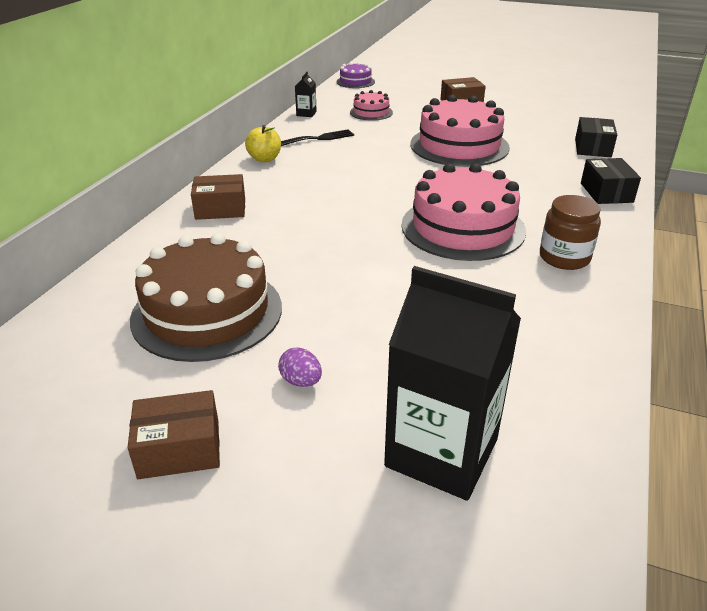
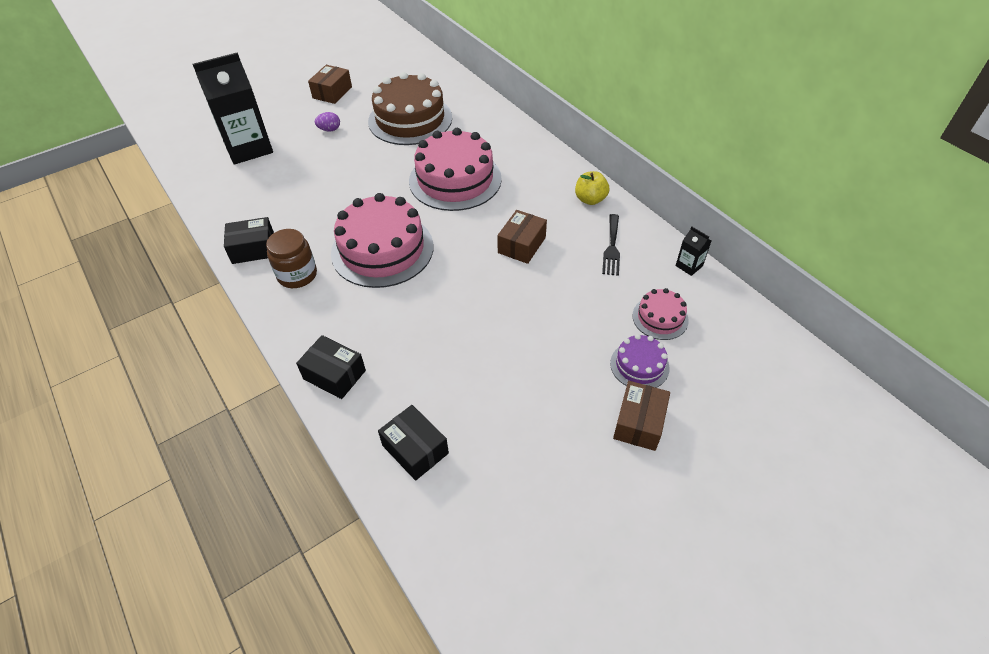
camera: 125 degrees right, 15 degrees up
brown box [191,174,245,220] -> brown box moved to [497,210,547,264]
purple cake [337,62,375,88] -> purple cake moved to [610,334,670,388]
pink cake [410,95,510,167] -> pink cake moved to [409,128,502,211]
none -> black box [224,217,274,264]

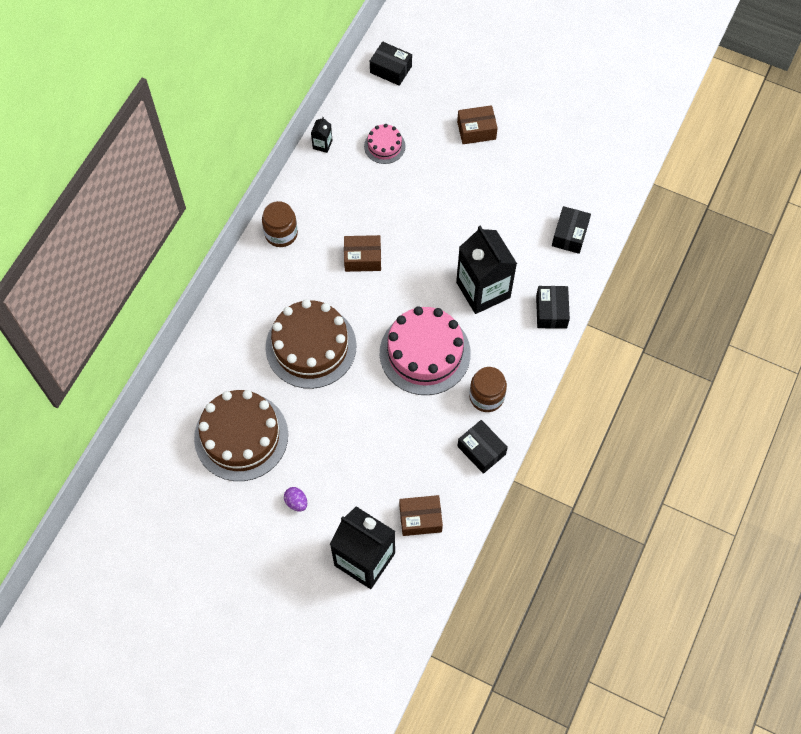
camera: 120 degrees left, 15 degrees up
brown box [308,65,352,104] -> brown box moved to [399,495,443,536]
pink cake [409,128,502,211] -> brown cake [265,299,357,389]
yellow apple [575,171,609,205] -> brown jar [262,201,298,247]
black fork [602,214,620,276] -> none
purple cake [610,334,670,388] -> none
none -> black box [370,42,412,86]
none -> black carton [456,226,517,314]

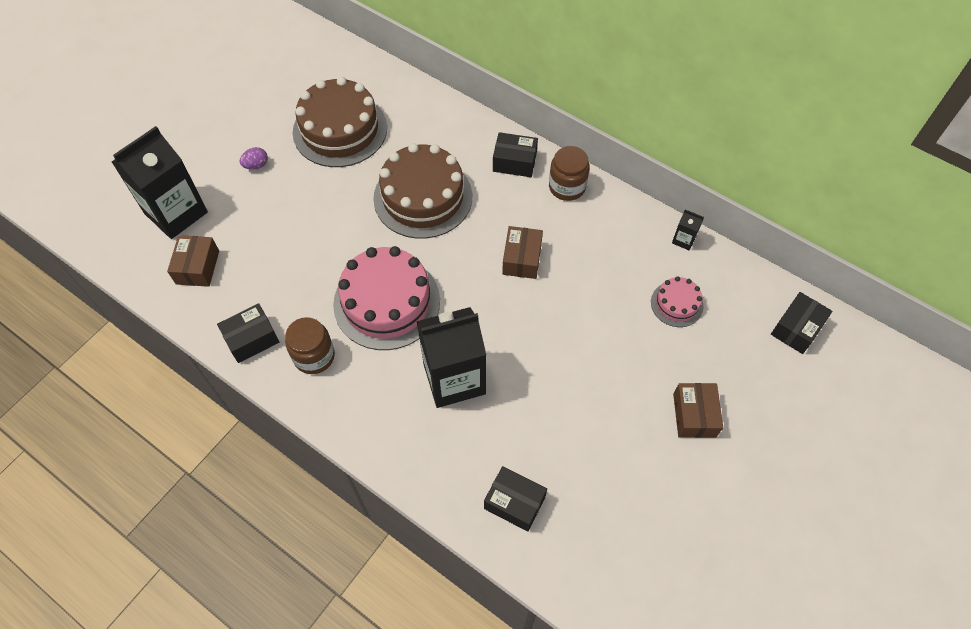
camera: 100 degrees right, 5 degrees down
black box [536,286,570,329] -> black box moved to [493,132,538,177]

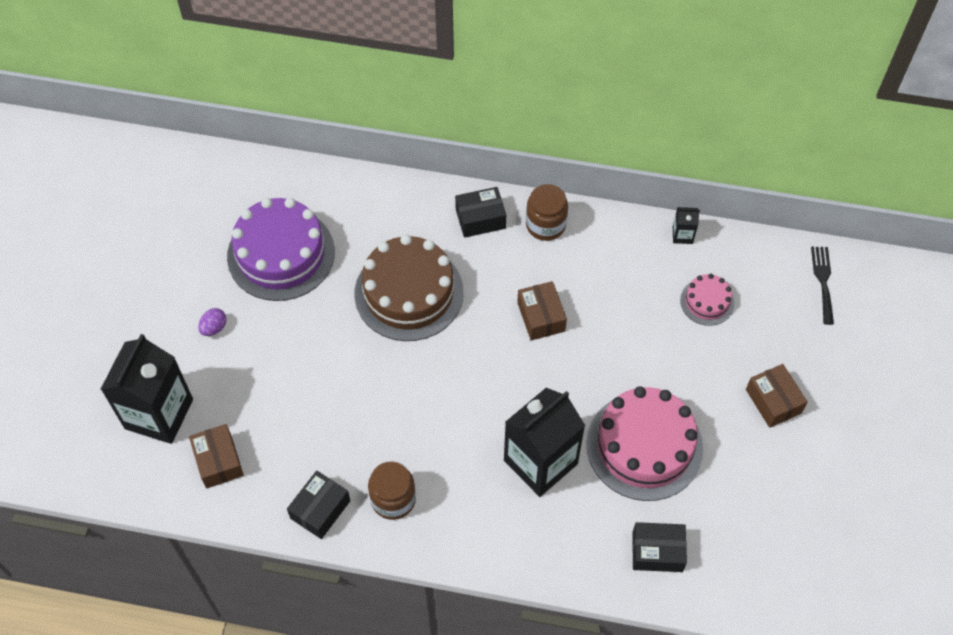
camera: 25 degrees left, 0 degrees up
brown cake [293,77,387,167] -> purple cake [227,198,335,301]
pink cake [333,246,440,350] -> pink cake moved to [587,386,703,501]
black box [771,292,832,354] -> black fork [811,247,834,325]

